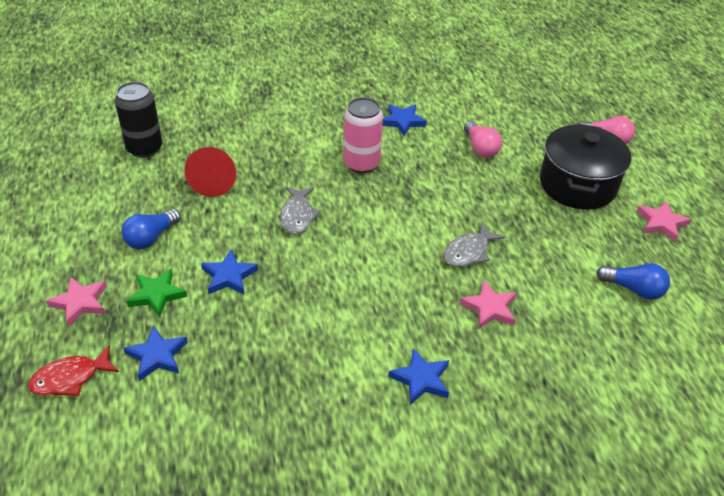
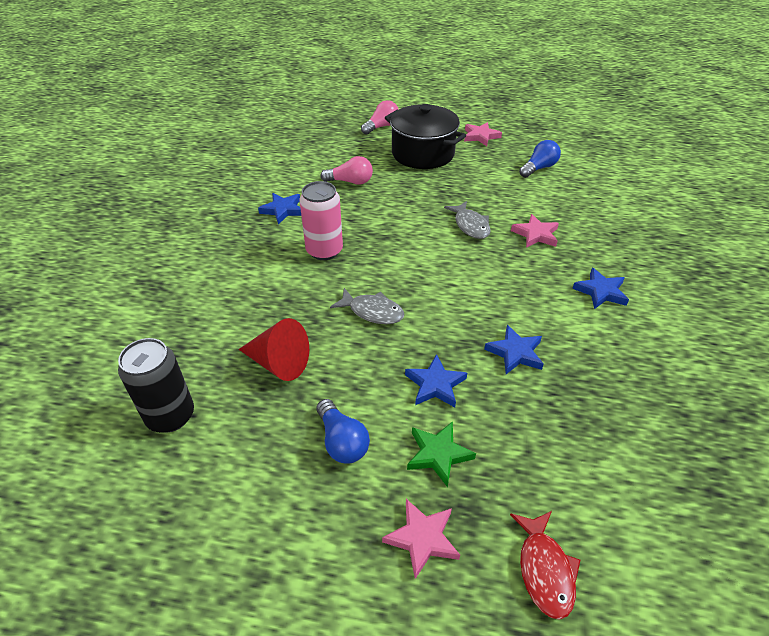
camera: 65 degrees left, 0 degrees up
blue star [123,325,188,381] -> blue star moved to [484,325,544,374]

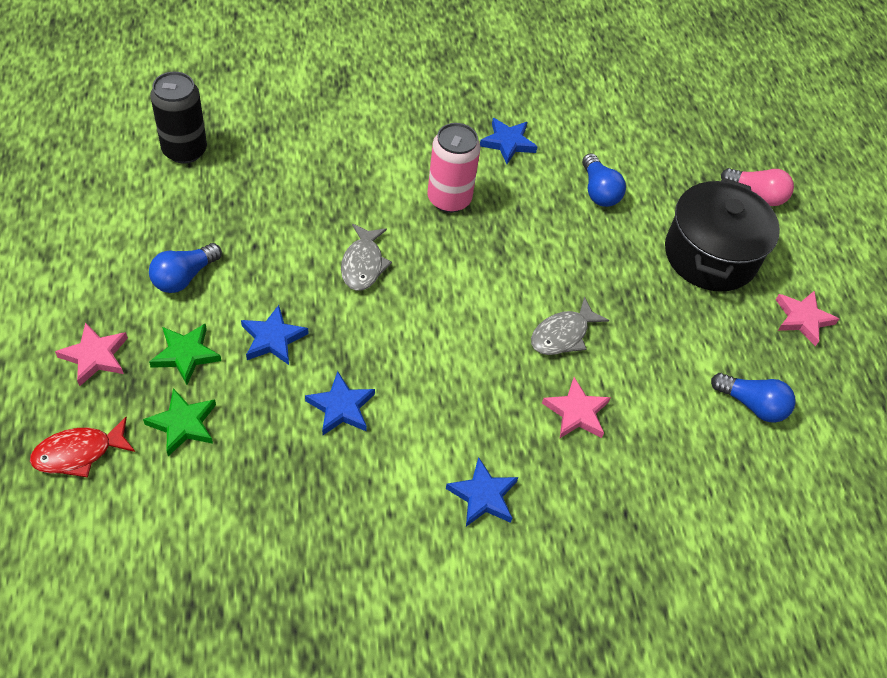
camera: 65 degrees right, 10 degrees up
red cone [238,318,309,381] -> none
pink light bulb [320,156,373,185] -> blue light bulb [582,153,626,207]
none -> green star [143,388,216,456]

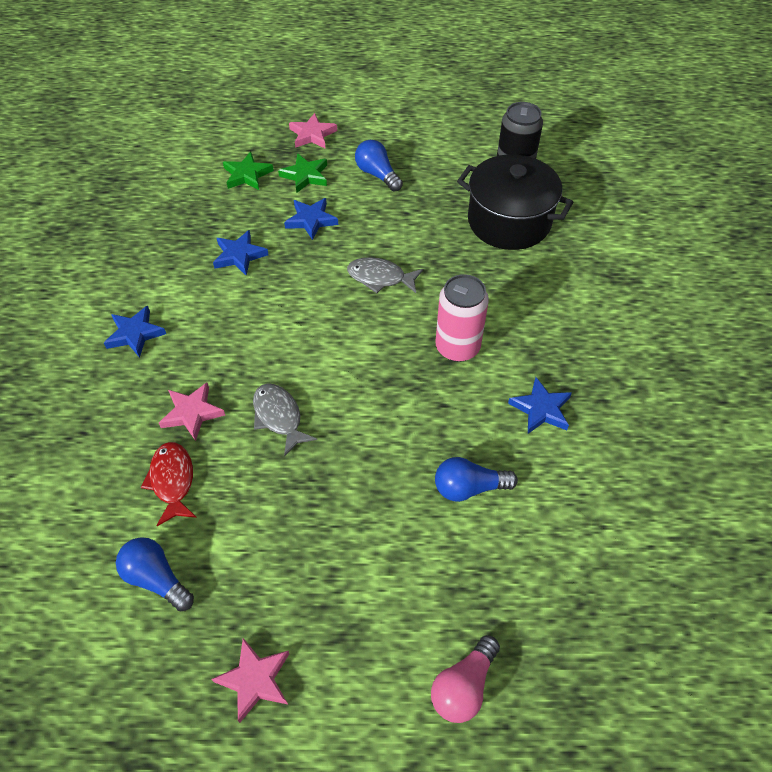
camera: 105 degrees right, 0 degrees up
red fish [30,417,135,477] -> red fish moved to [141,442,197,526]
black pot [665,178,780,291] -> black pot moved to [457,154,573,250]
blue light bulb [711,373,796,423] -> blue light bulb turned 90 degrees clockwise [116,537,194,611]

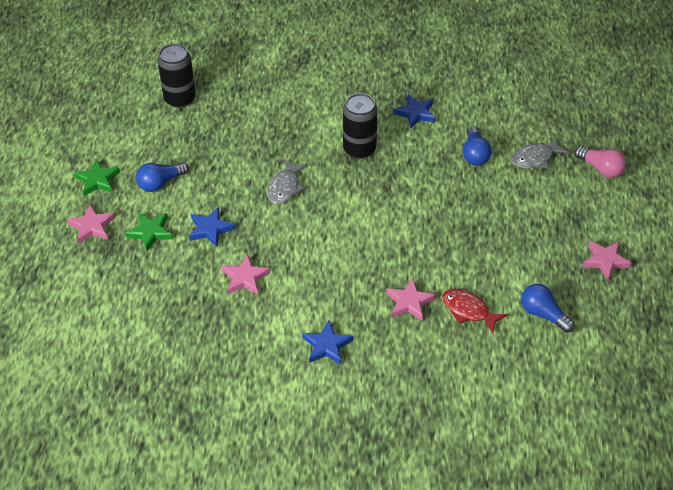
camera: 85 degrees left, 5 degrees down
blue light bulb [116,537,194,611] -> blue light bulb turned 90 degrees clockwise [521,284,575,333]
red fish [141,442,197,526] -> red fish turned 45 degrees clockwise [442,289,507,334]
blue star [213,230,269,276] -> pink star [222,254,270,295]
green star [223,152,274,190] -> green star moved to [74,159,120,196]
grey fish [253,383,317,457] -> grey fish moved to [511,137,569,168]
pink can [435,274,489,362] -> black can [343,93,377,159]
black pot [457,154,573,250] -> none

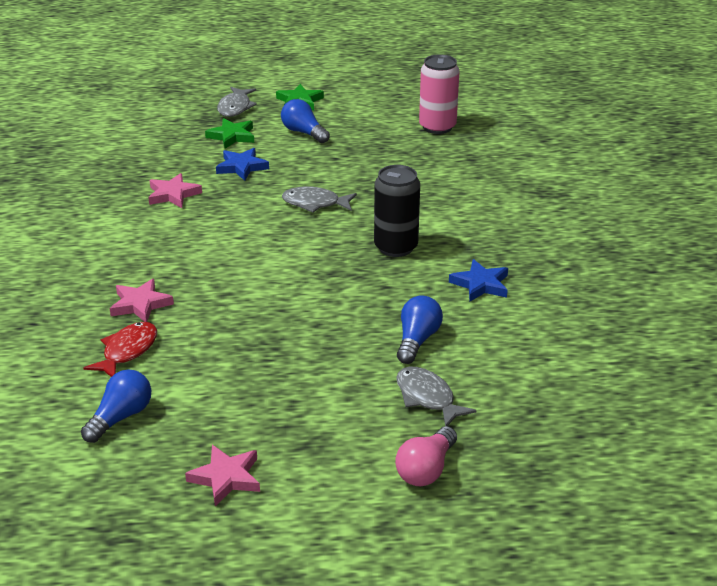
camera: 80 degrees right, 15 degrees down
pink star [67,205,115,243] -> grey fish [217,87,257,117]
black can [158,44,196,108] -> pink can [419,54,459,134]
blue star [302,321,353,365] -> none
blue light bulb [463,126,492,166] -> blue light bulb turned 120 degrees clockwise [397,295,443,364]

